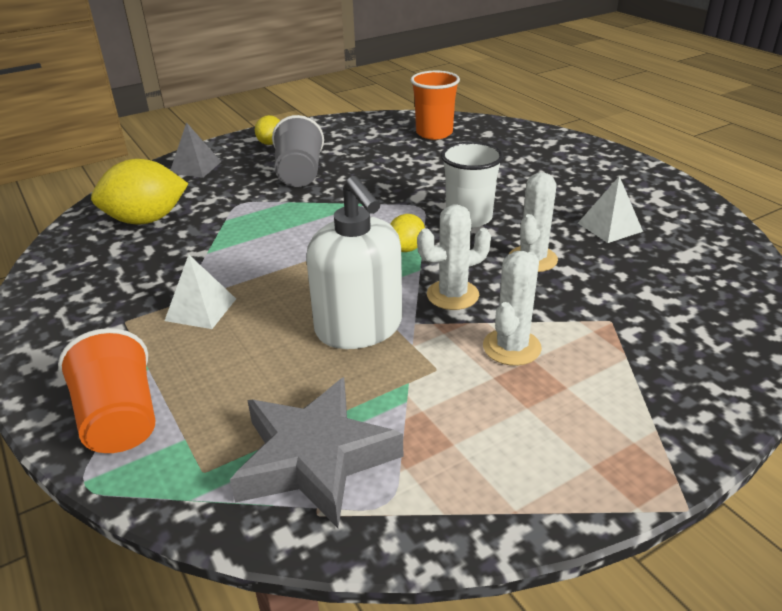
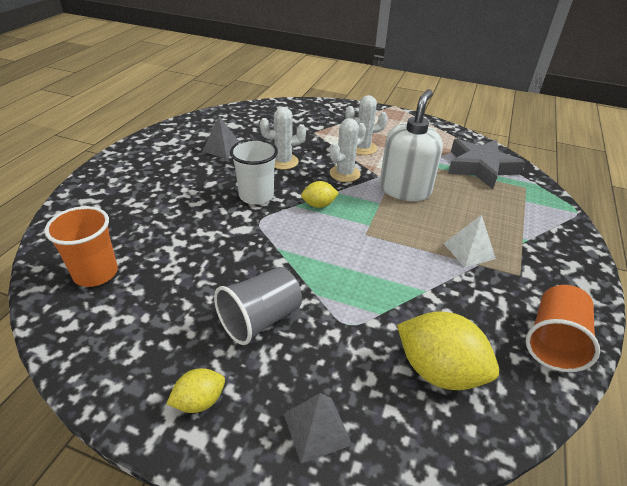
camera: 130 degrees left, 5 degrees up
orange cup [58,328,155,453] -> orange cup moved to [526,285,600,372]
white cactus [417,204,491,310] -> white cactus turned 75 degrees counterclockwise [330,118,366,182]
white pyramid [578,176,643,243] -> grey pyramid [202,116,239,159]

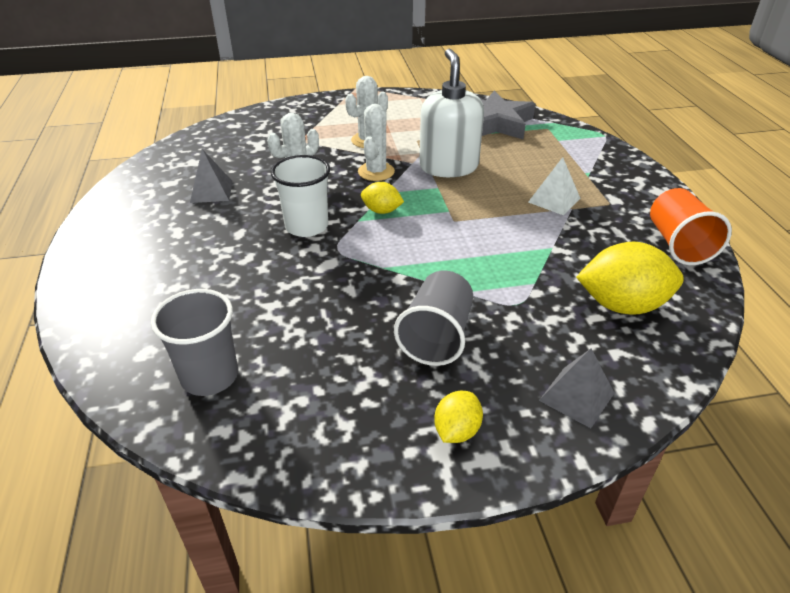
camera: 30 degrees left, 0 degrees up
orange cup [44,206,118,287] -> grey cup [151,289,238,396]
yellow lemon [301,181,339,208] -> yellow lemon turned 60 degrees clockwise [361,182,404,214]

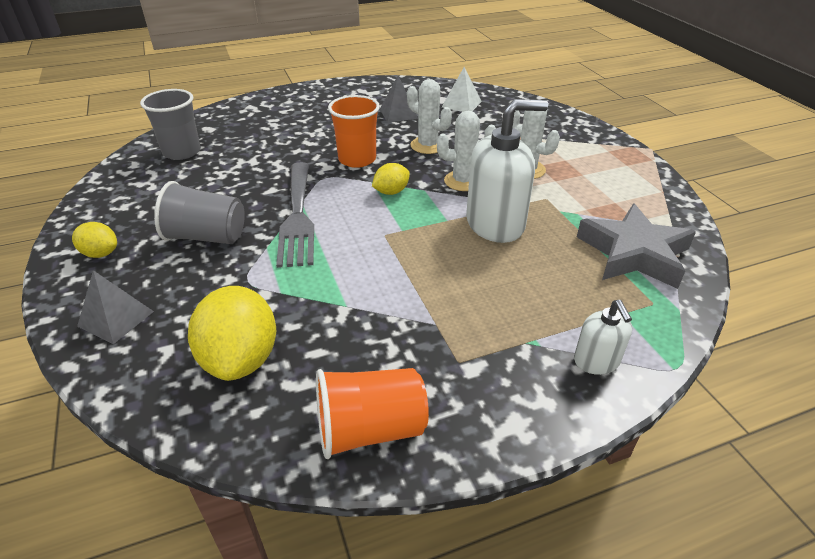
camera: 80 degrees right, 0 degrees up
white cup [271,155,330,237] -> orange cup [328,95,380,168]
yellow lemon [361,182,404,214] -> yellow lemon turned 45 degrees clockwise [372,163,410,195]
white pyramid [528,157,580,215] -> white pyramid moved to [442,67,482,112]
none -> grey fork [276,162,314,268]
none -> white soap dispenser [574,300,632,375]

